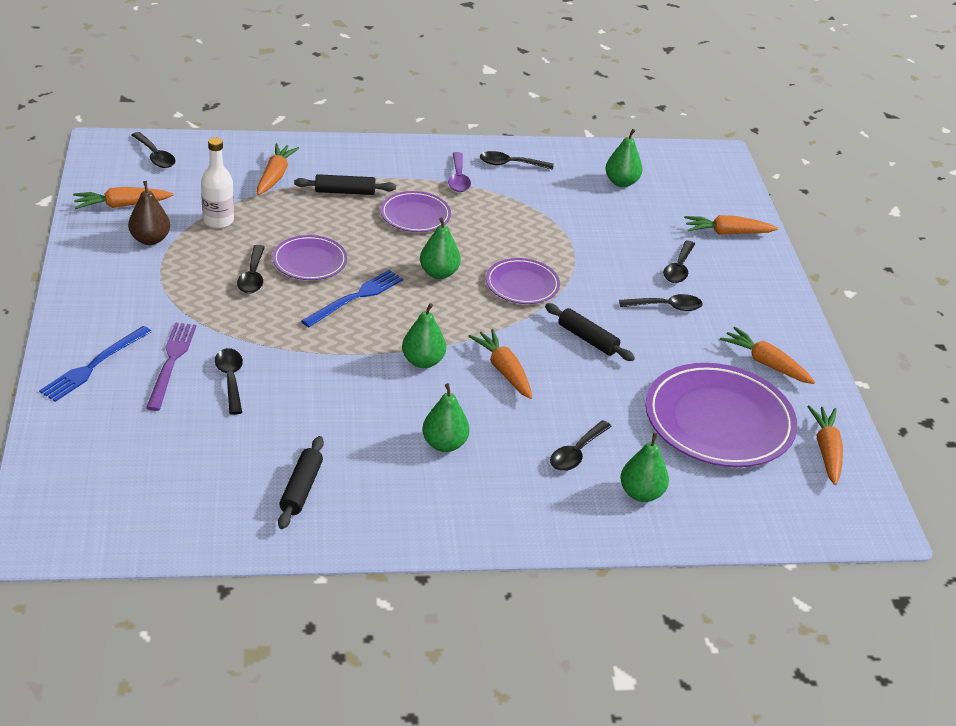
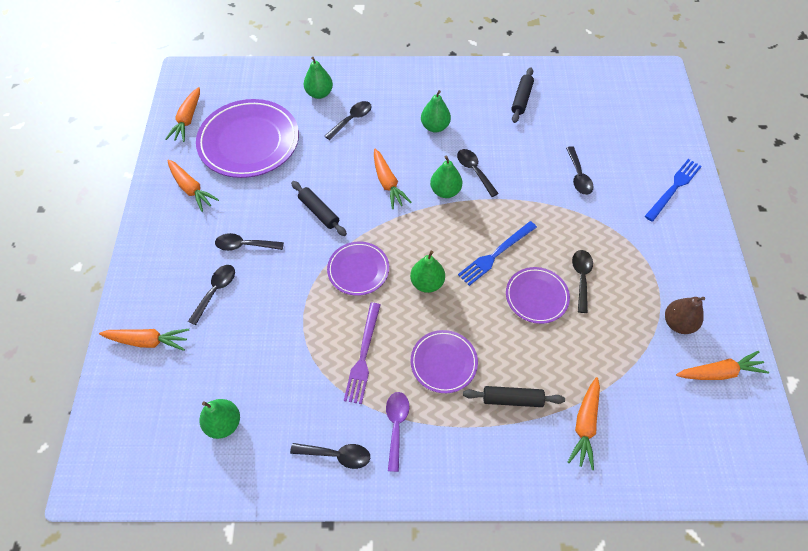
camera: 170 degrees left, 20 degrees up
black spoon [132,132,176,168] -> black spoon moved to [457,149,499,197]
purple fork [146,322,196,411] -> purple fork moved to [344,303,380,404]
white bottle [201,137,234,228] -> none

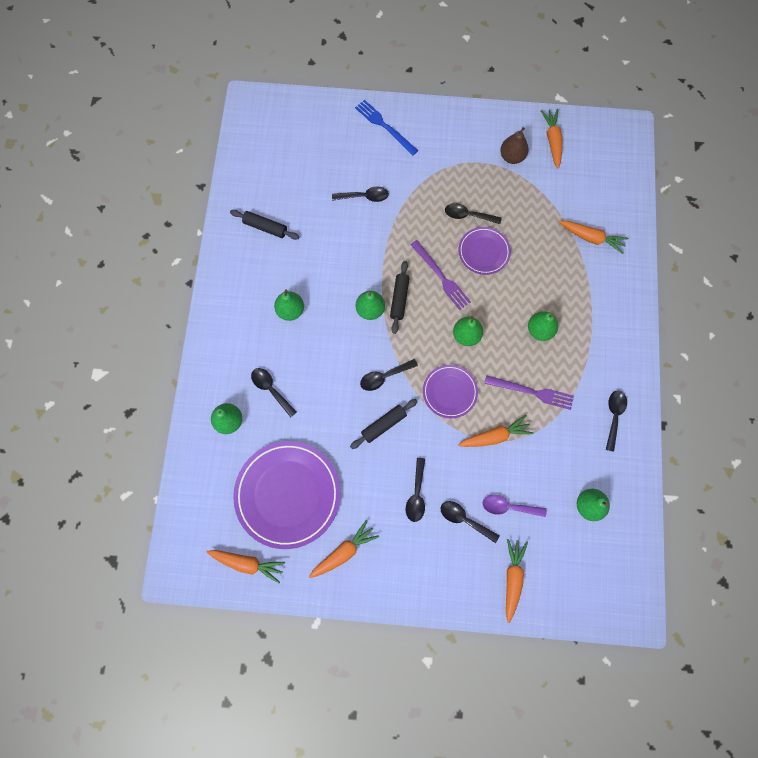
camera: 85 degrees left, 15 degrees up
orange carrot [374,149,412,209] -> orange carrot moved to [458,415,533,447]
purple spoon [386,392,409,472] -> purple spoon moved to [482,495,547,517]
purple plate [411,330,478,393] -> green pear [528,311,558,341]
black spoon [457,149,499,197] -> black spoon moved to [360,359,418,391]
blue fork [458,221,537,286] -> purple fork [410,240,471,310]
black rolling pin [463,386,565,407] -> black rolling pin moved to [390,261,409,334]

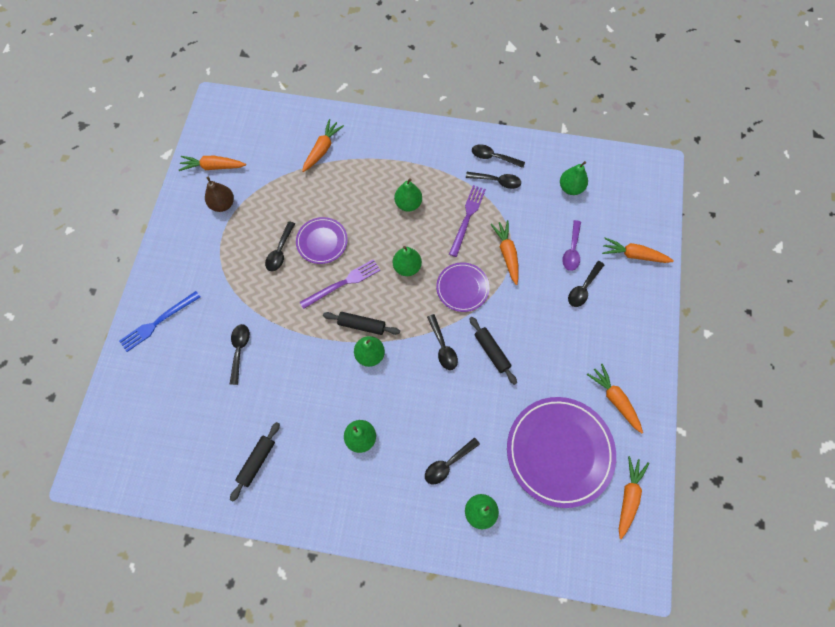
camera: 85 degrees left, 5 degrees down
black spoon [406,458,425,522] -> black spoon moved to [466,172,521,189]

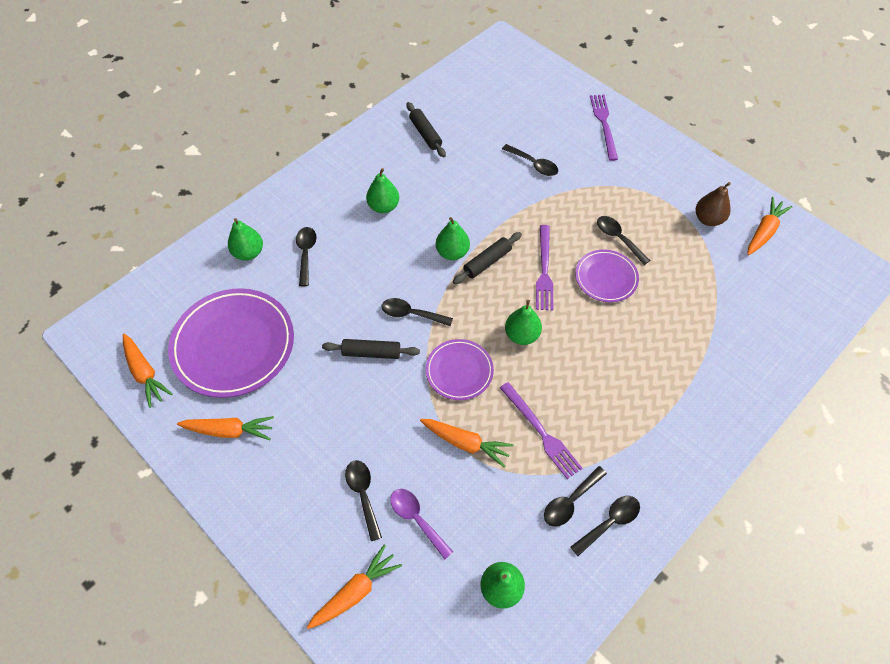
camera: 125 degrees right, 10 degrees down
blue fork [119,291,200,352] -> purple fork [590,95,618,161]
orange carrot [302,119,344,172] -> none
green pear [394,178,422,211] -> none

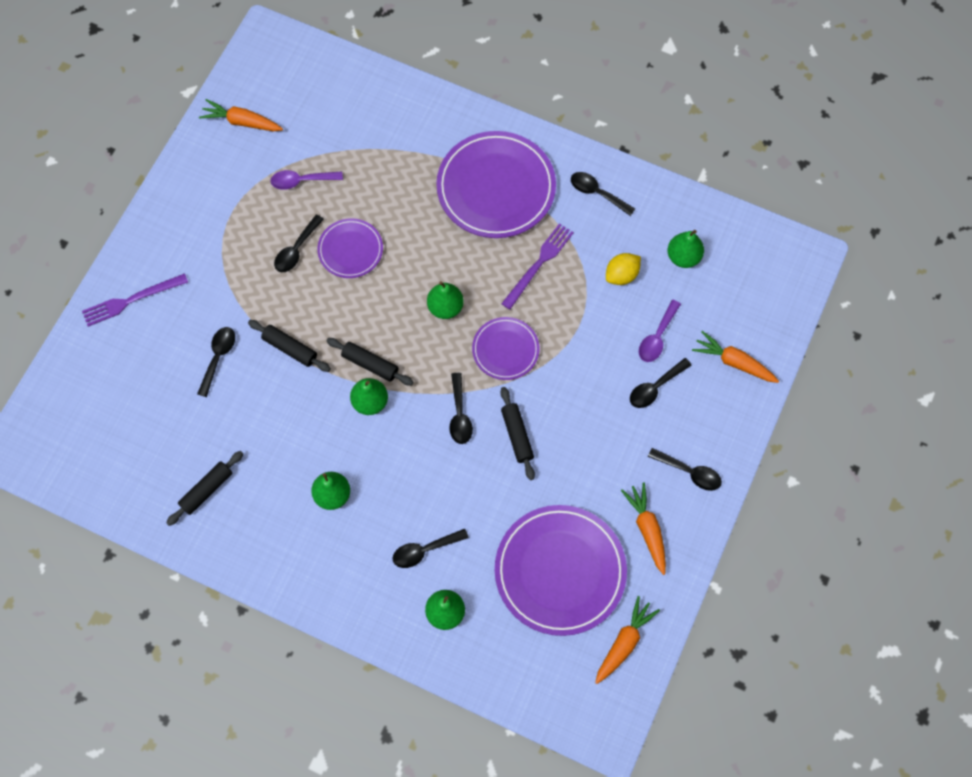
camera: 110 degrees left, 10 degrees up
orange carrot [420,419,514,468] -> none
purple fork [536,225,553,311] -> none
black spoon [544,466,607,527] -> black spoon moved to [648,448,722,491]
brown pear [696,182,731,226] -> none
none -> black rolling pin [248,320,331,372]
none -> purple spoon [270,170,343,190]
none -> purple plate [436,131,556,238]
none -> yellow lemon [606,253,641,285]

